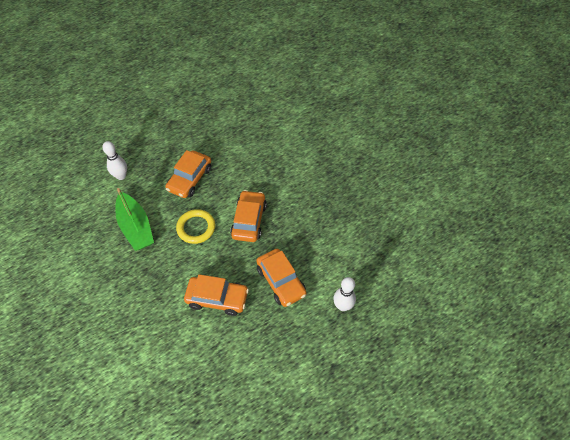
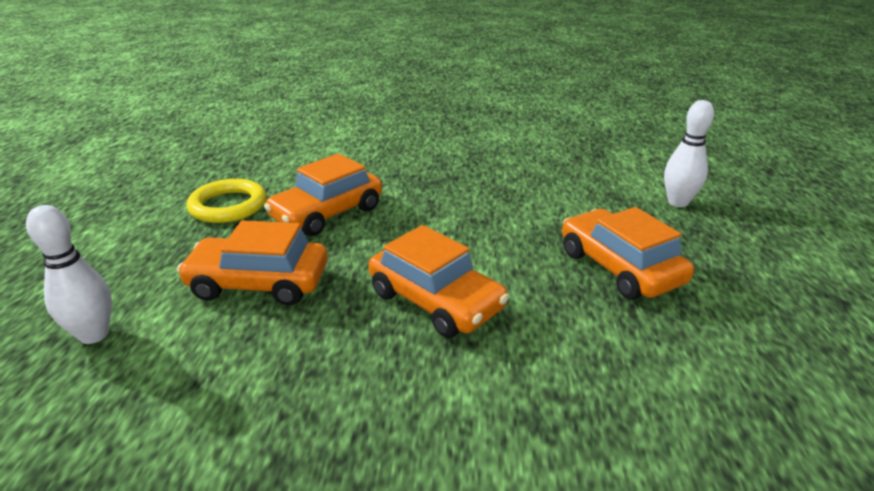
camera: 125 degrees right, 25 degrees down
green boat [115,188,154,251] -> none
yellow ring [176,209,215,244] -> yellow ring moved to [187,179,266,223]

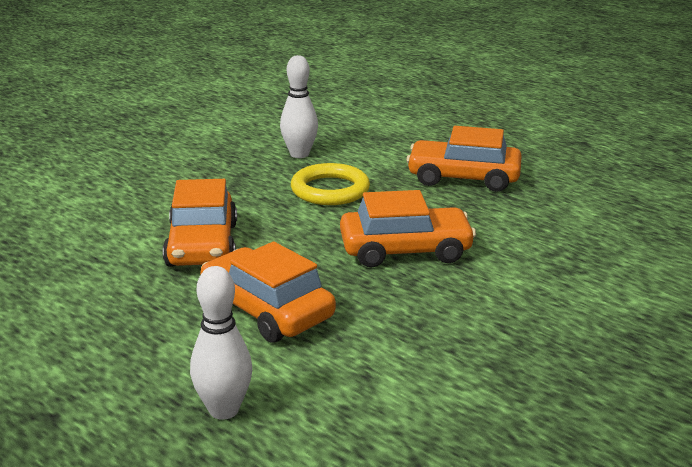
camera: 50 degrees left, 5 degrees down
orange car [177,220,328,306] -> orange car turned 90 degrees clockwise [200,241,336,343]
yellow ring [187,179,266,223] -> yellow ring moved to [291,163,370,205]
white bowling pin [664,100,714,207] -> white bowling pin moved to [280,55,318,158]

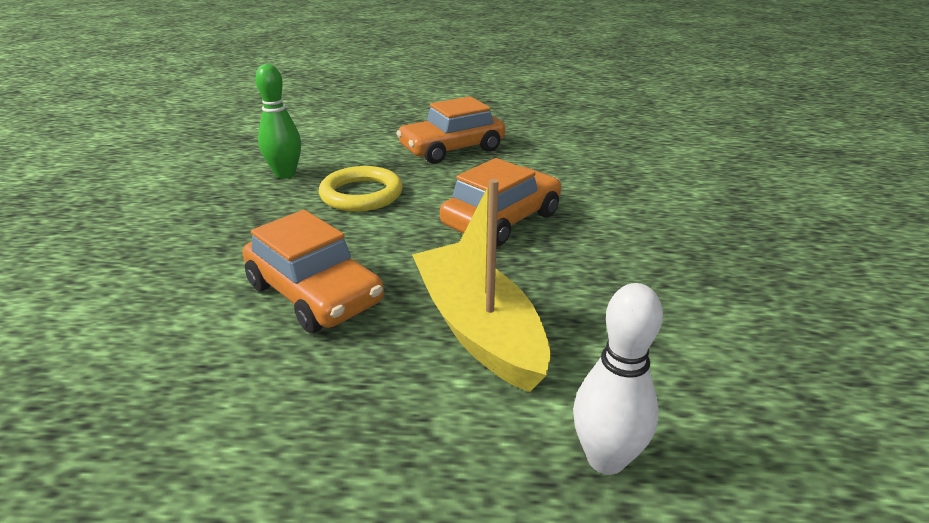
camera: 40 degrees left, 5 degrees up
orange car [200,241,336,343] -> yellow boat [412,179,550,392]
white bowling pin [280,55,318,158] -> green bowling pin [255,64,301,179]

